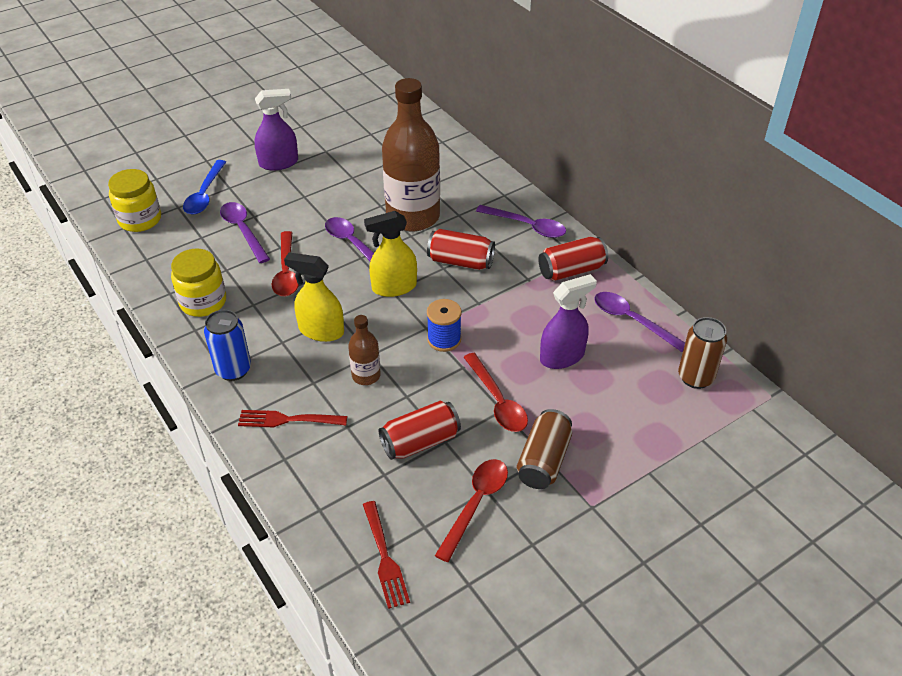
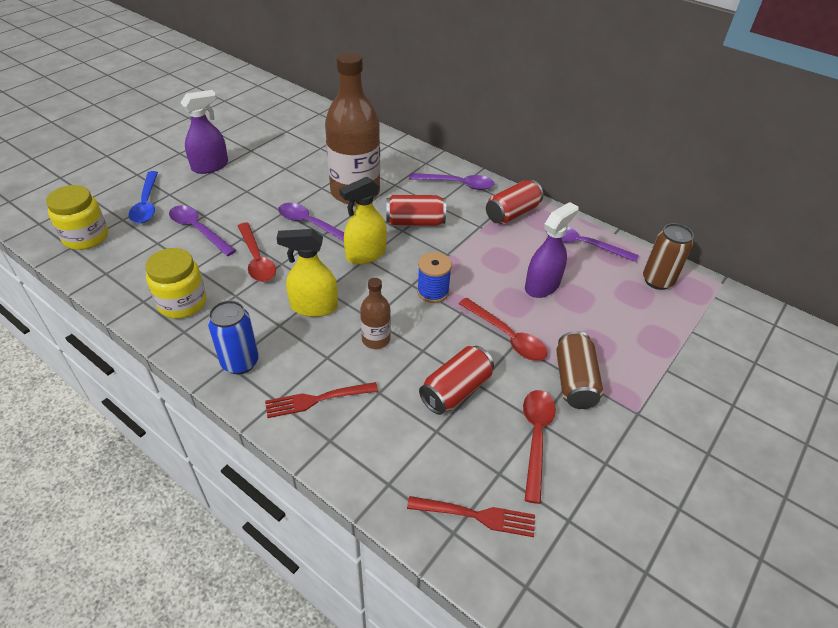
camera: 20 degrees left, 0 degrees up
red fork [363,501,410,609] -> red fork turned 45 degrees counterclockwise [407,496,535,537]

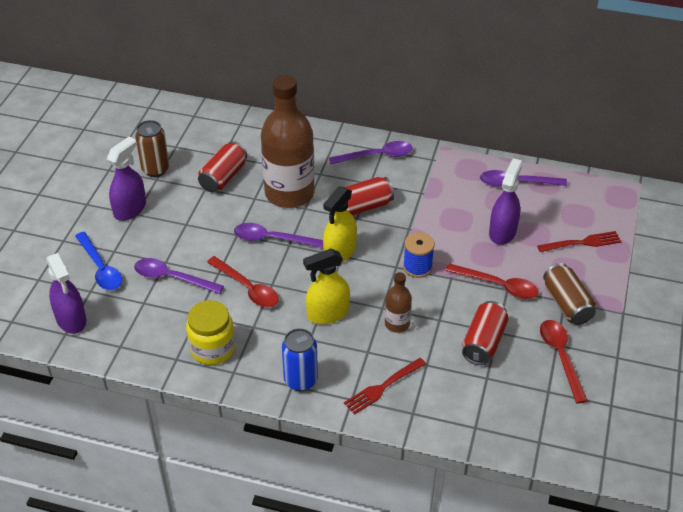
camera: 20 degrees left, 0 degrees up
yellow jar [46,185,108,250] -> purple spray bottle [46,253,86,334]
red fork [407,496,535,537] -> red fork moved to [537,231,622,252]
red can [486,180,543,224] -> red can moved to [198,141,247,192]
brown can [643,223,694,290] -> brown can moved to [135,120,169,177]

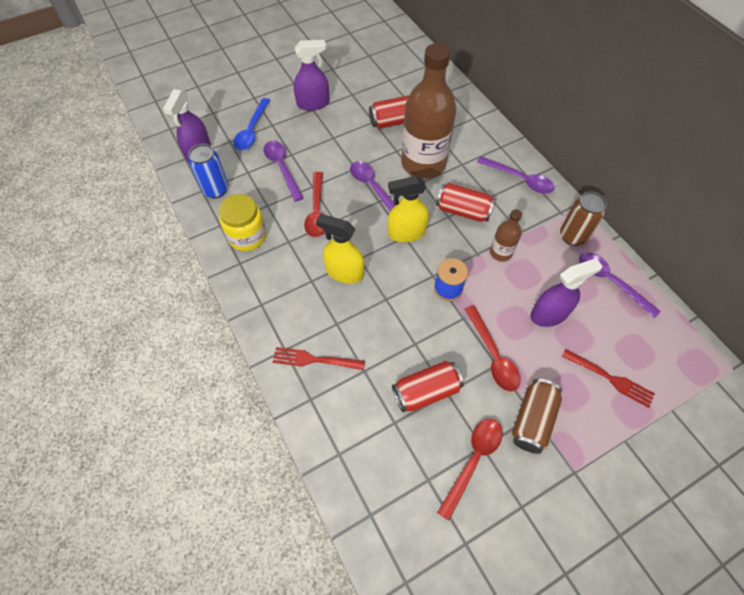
camera: 45 degrees right, 15 degrees up
brown can [135,120,169,177] -> brown can moved to [560,191,607,246]
blue can [282,328,318,391] -> blue can moved to [188,144,228,199]
brown bottle [385,272,412,333] -> brown bottle moved to [490,209,522,262]

